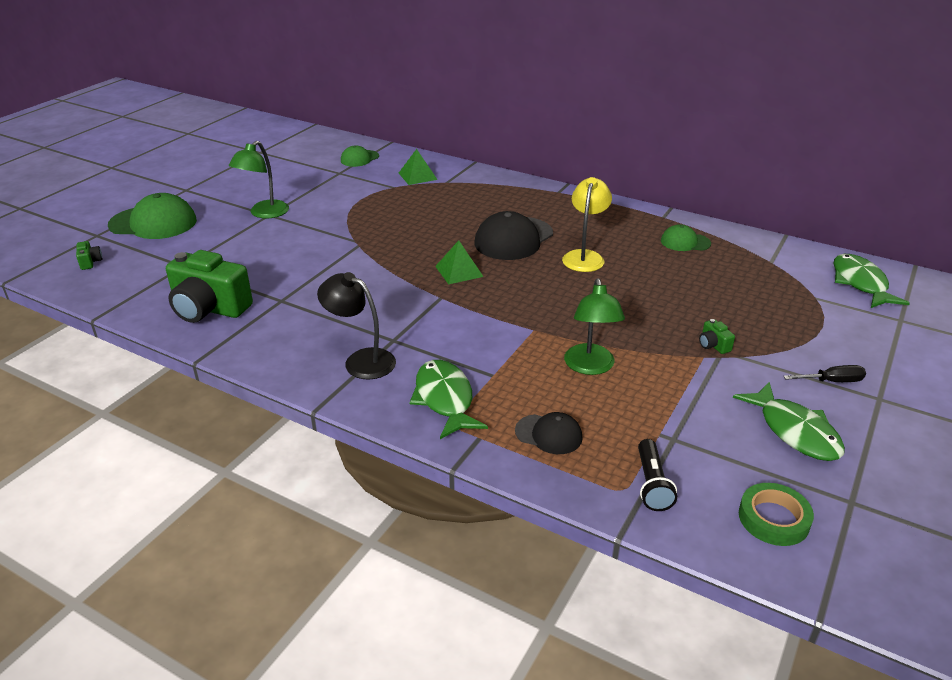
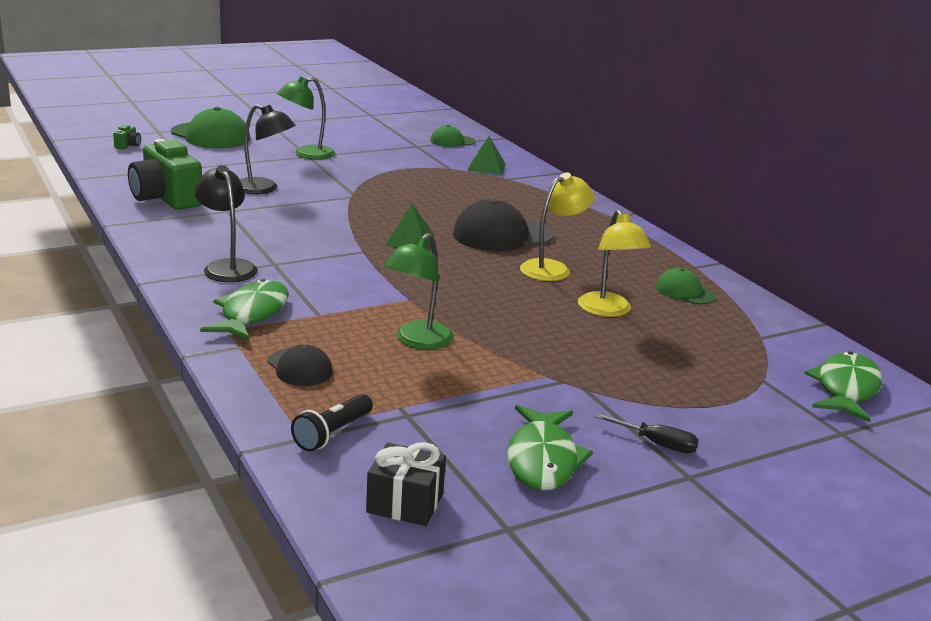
camera: 30 degrees right, 10 degrees down
green camera [699,319,735,354] -> none
green tape [739,483,814,546] -> black gift [366,442,446,526]
none -> black lamp [240,104,296,195]
none -> yellow lamp [578,209,651,317]

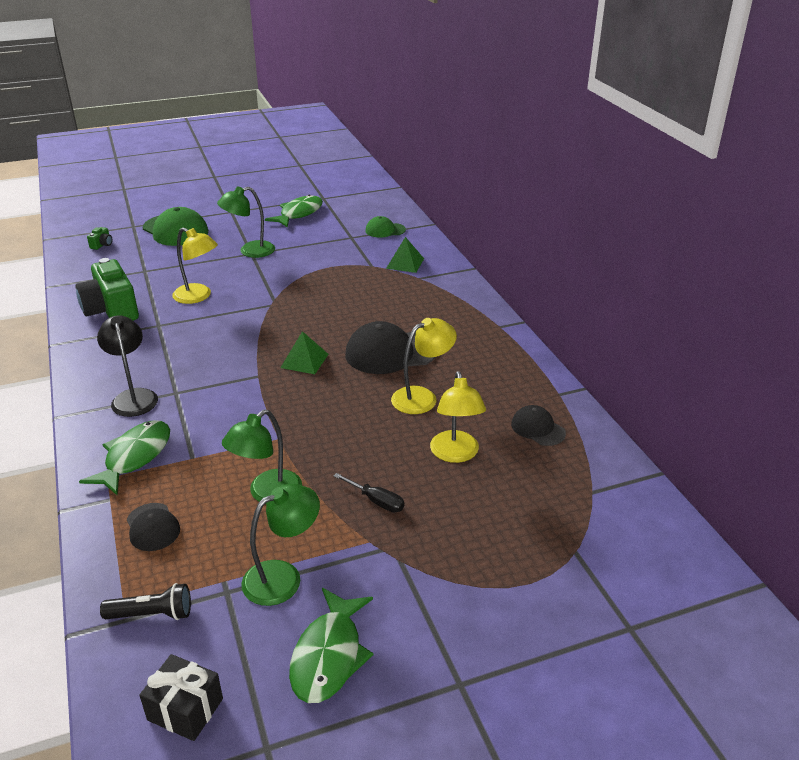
camera: 10 degrees right, 10 degrees up
black lamp [240,104,296,195] -> yellow lamp [172,228,218,304]
black flashlight [291,394,373,452] -> black flashlight turned 135 degrees counterclockwise [100,583,191,620]
black screwdriver [595,413,699,453] -> black screwdriver moved to [334,473,404,512]
green cap [656,268,717,304] -> black cap [511,405,566,446]
green fish [804,351,882,422] -> green fish moved to [265,195,323,228]
none -> green lamp [241,484,320,606]

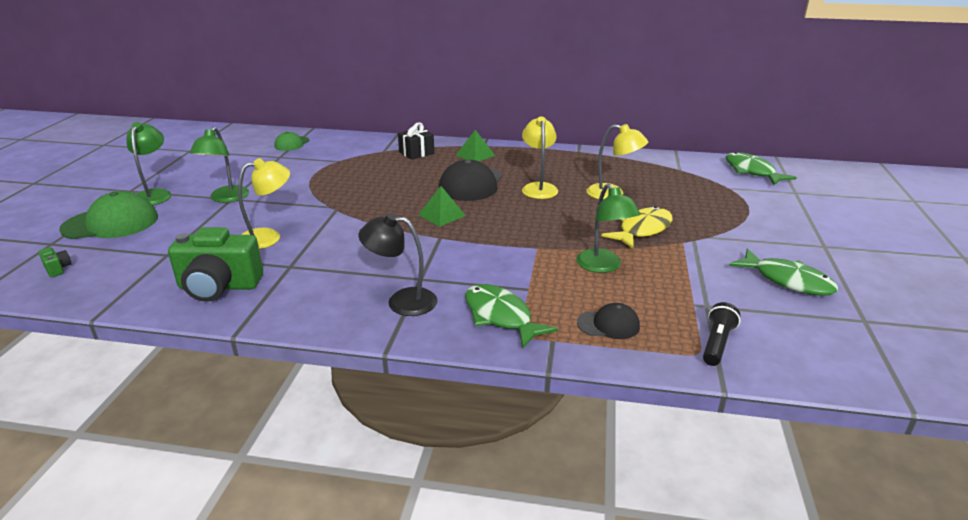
camera: 60 degrees left, 5 degrees down
black gift [139,654,223,741] -> black gift moved to [398,122,434,160]
green lamp [241,484,320,606] -> green lamp moved to [126,122,172,205]
green fish [265,195,323,228] -> green fish moved to [726,152,797,185]
black screwdriver [334,473,404,512] -> yellow fish [602,206,672,249]
green pyramid [386,237,424,273] -> green pyramid moved to [456,130,495,161]
black cap [511,405,566,446] -> none

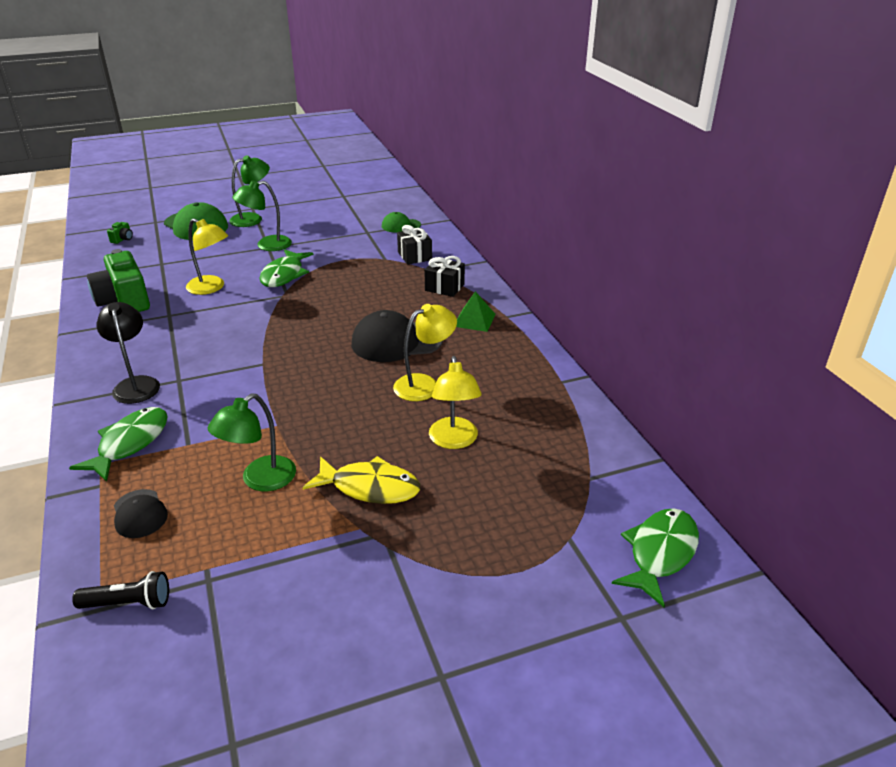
camera: 60 degrees right, 5 degrees up
green pyramid [418,186,466,227] -> none
green fish [729,248,838,296] -> green fish moved to [259,249,313,287]
none -> black gift [397,225,432,265]

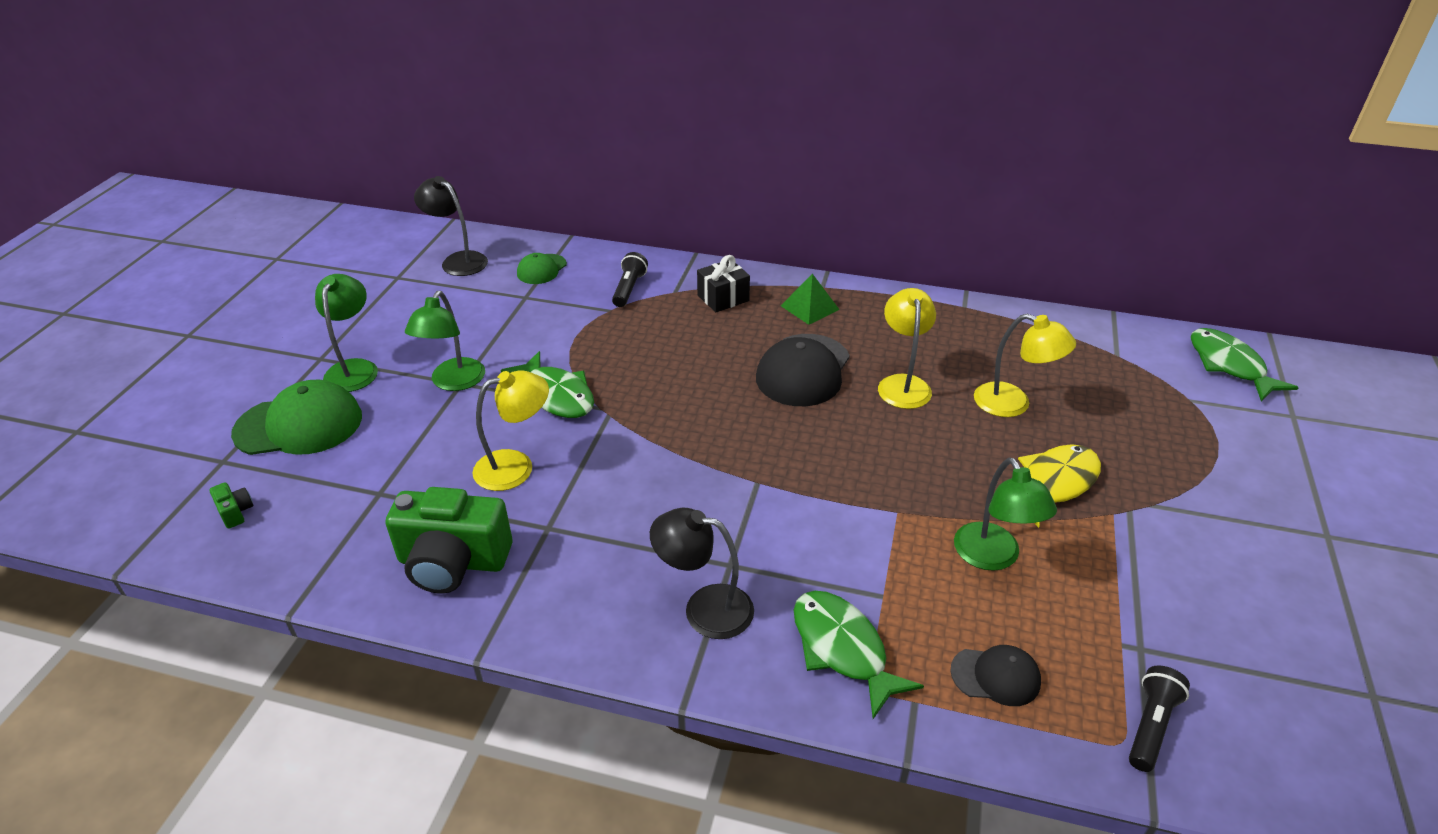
camera: 55 degrees left, 5 degrees up
black gift [397,225,432,265] -> black flashlight [612,252,648,307]
none -> black lamp [414,176,488,276]

